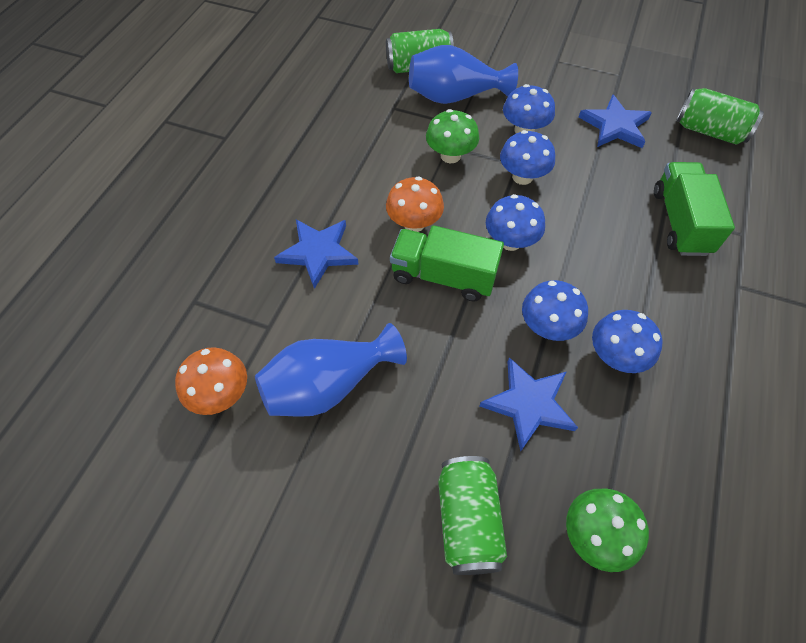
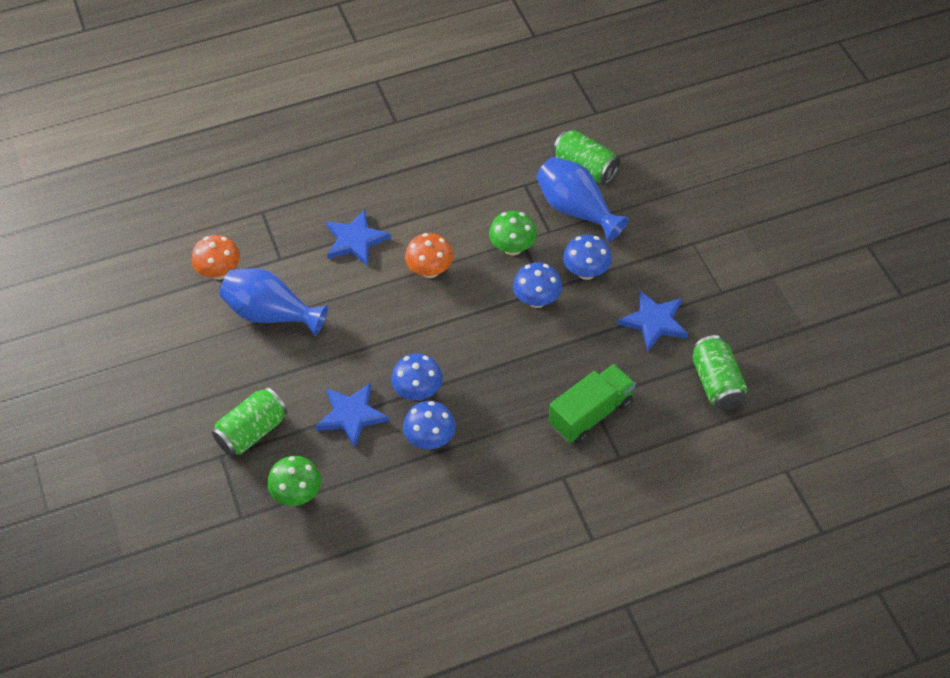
camera: 50 degrees right, 5 degrees down
green truck [390,225,504,302] -> none
blue mushroom [486,194,545,251] -> none

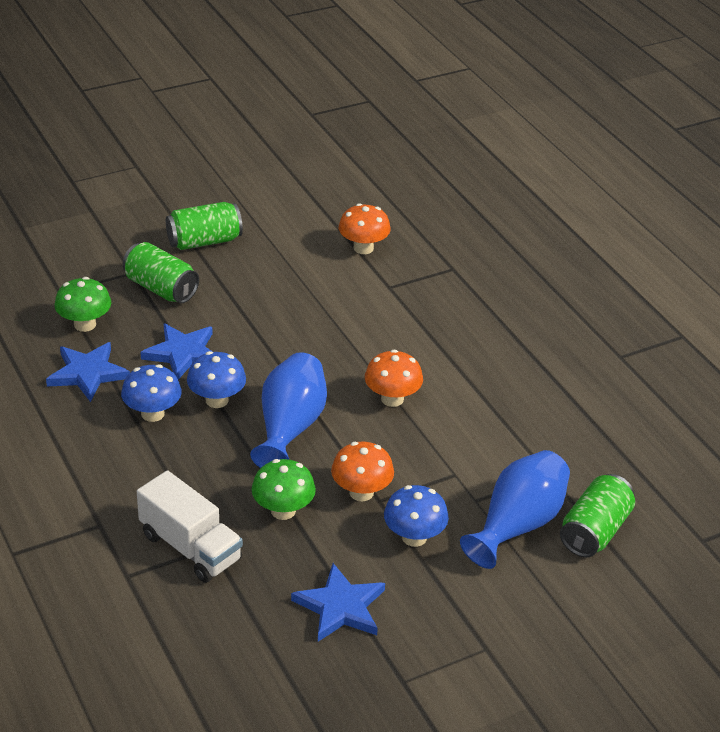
camera: 80 degrees right, 15 degrees down
blue vase [220,269,328,336] -> blue vase moved to [250,352,327,468]
blue star [326,210,391,266] -> blue star moved to [46,342,130,402]
green mushroom [489,211,537,255] -> green mushroom moved to [251,459,316,520]
blue mushroom [513,262,562,308] -> orange mushroom [331,442,394,501]
green truck [549,364,636,444] -> white truck [137,470,243,583]
green can [692,335,747,410] -> green can moved to [166,202,243,250]

